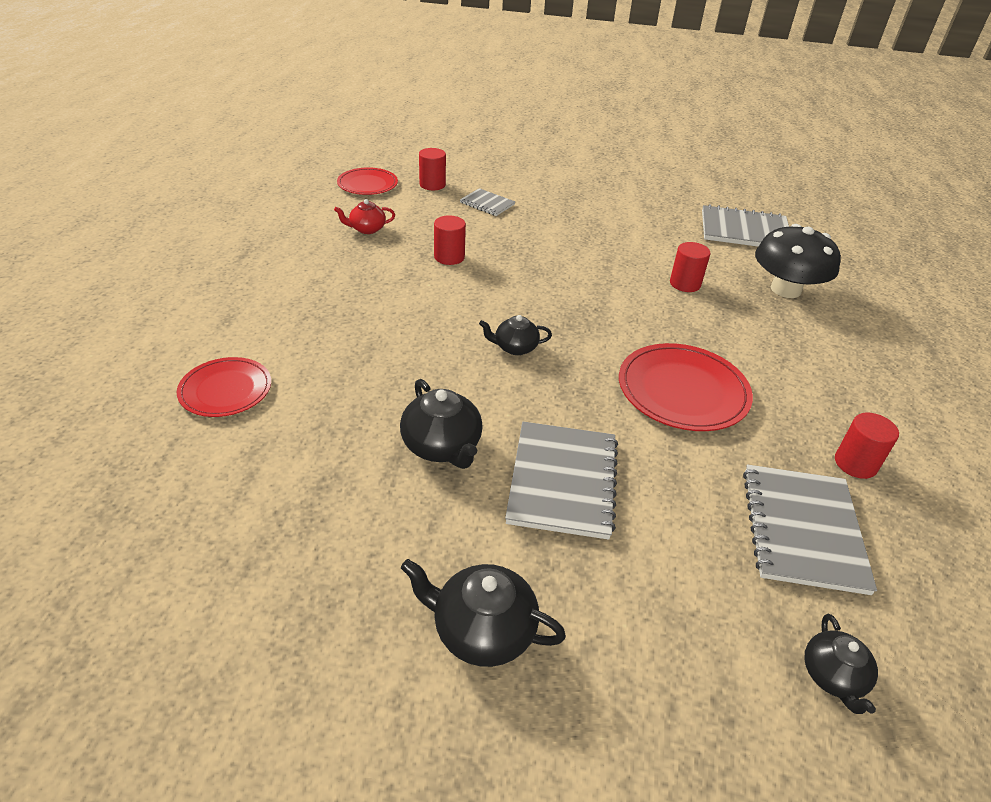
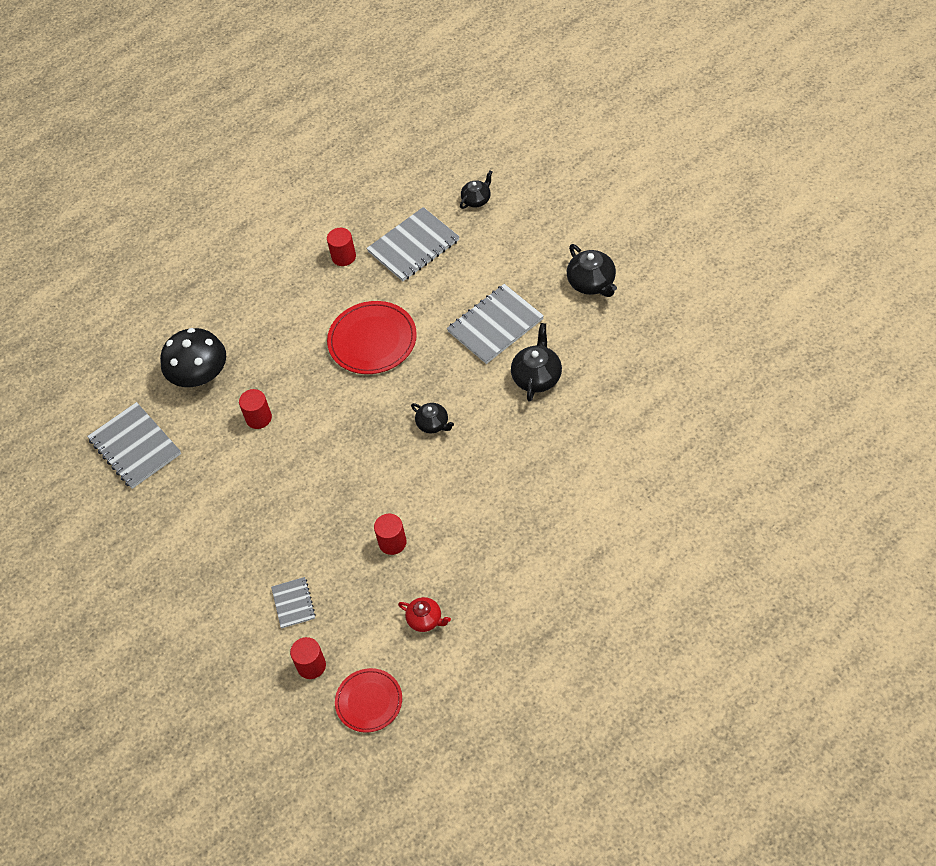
camera: 130 degrees left, 15 degrees up
red plate [177,357,271,417] -> none

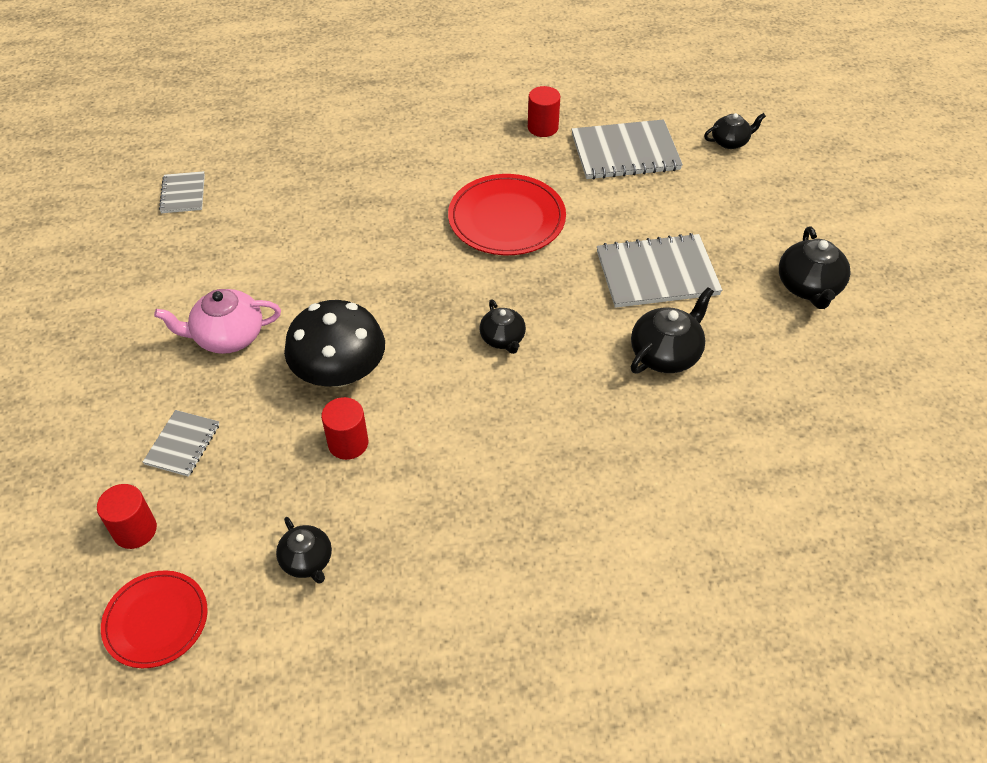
camera: 25 degrees right, 5 degrees down
grey notebook [87,402,181,489] -> grey notebook [159,171,205,213], size x0.54
black mushroom [160,328,226,387] -> black mushroom moved to [284,300,385,387]
red cylinder [239,389,272,429] -> none
red teapot [398,597,451,632] -> black teapot [276,517,332,583]
none -> pink teapot [154,289,281,354]

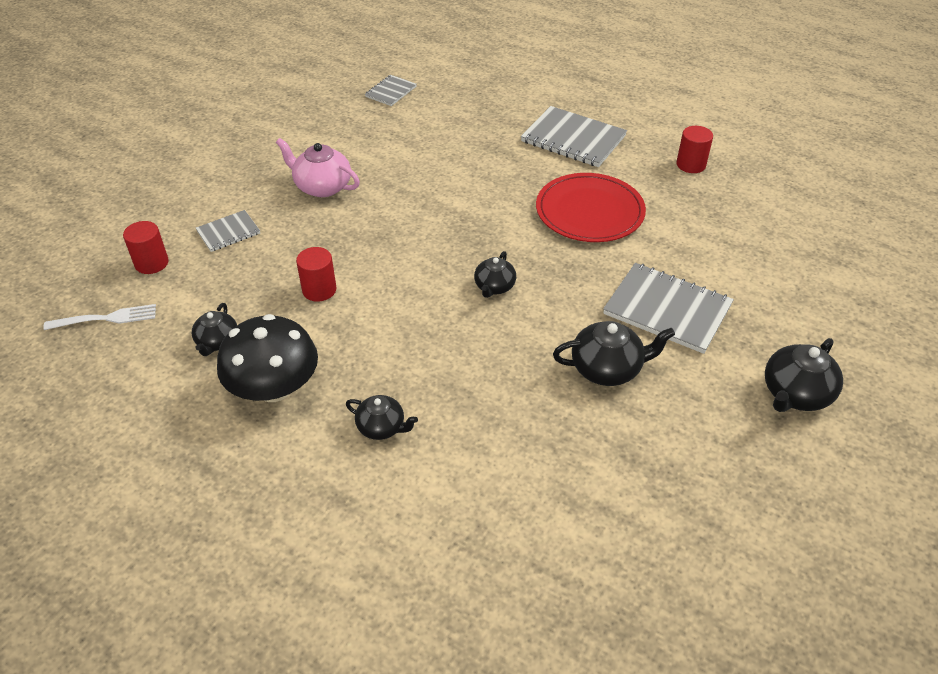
camera: 40 degrees right, 5 degrees down
red plate [101,570,208,669] -> white fork [44,304,156,330]
black mushroom [284,300,385,387] -> black mushroom moved to [217,314,318,402]
grey notebook [571,119,683,179] -> grey notebook moved to [521,106,627,167]
black teapot [704,113,766,149] -> black teapot moved to [346,395,418,440]

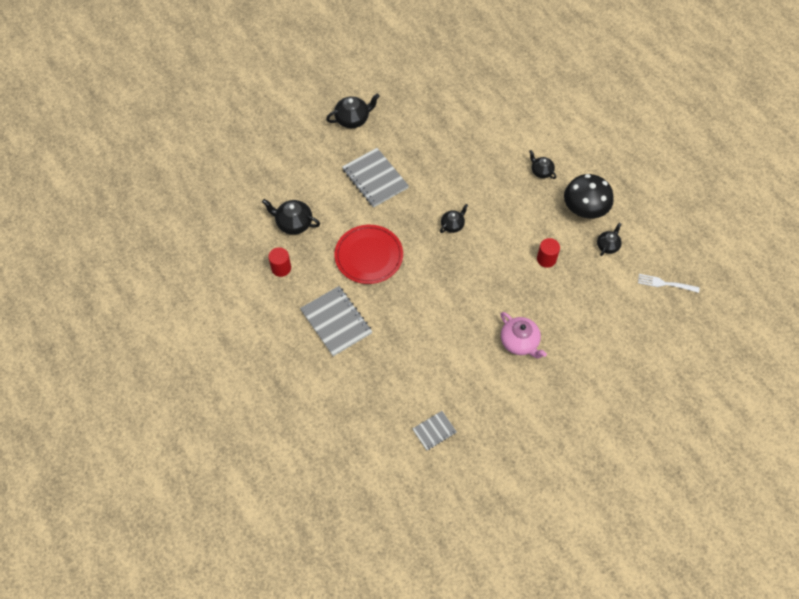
camera: 155 degrees left, 15 degrees up
red cylinder [123,221,169,274] -> none
grey notebook [196,210,260,252] -> none
black teapot [553,321,675,386] -> black teapot moved to [262,199,320,235]

